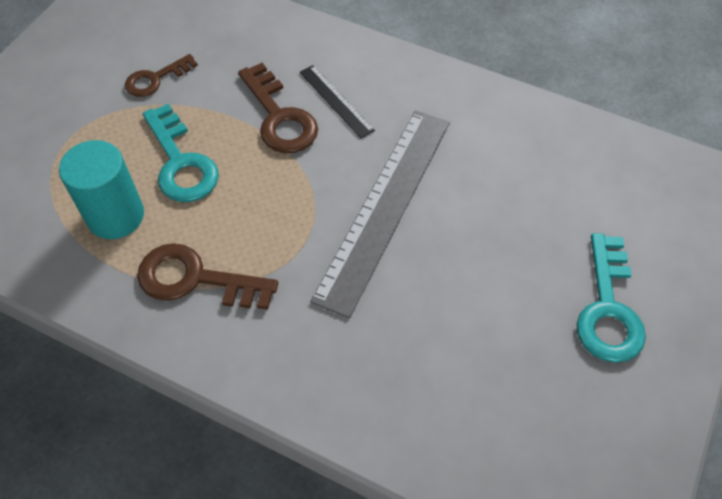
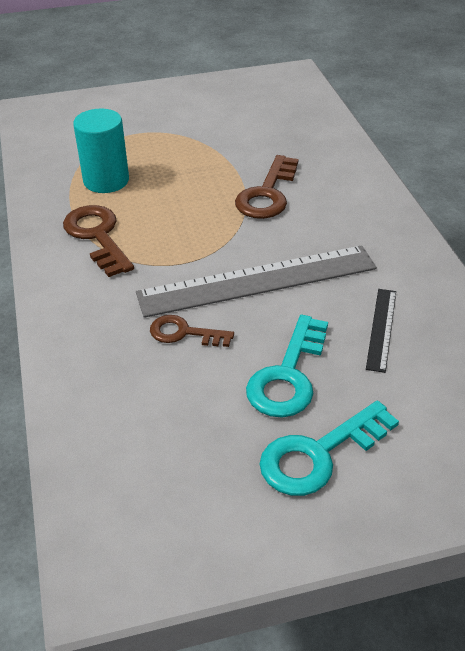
camera: 50 degrees right, 15 degrees down
brown key [125,54,198,97] -> brown key moved to [150,315,234,347]
turquoise key [143,104,219,202] -> turquoise key moved to [246,315,328,418]
black ruler [300,65,375,138] -> black ruler moved to [366,289,396,373]

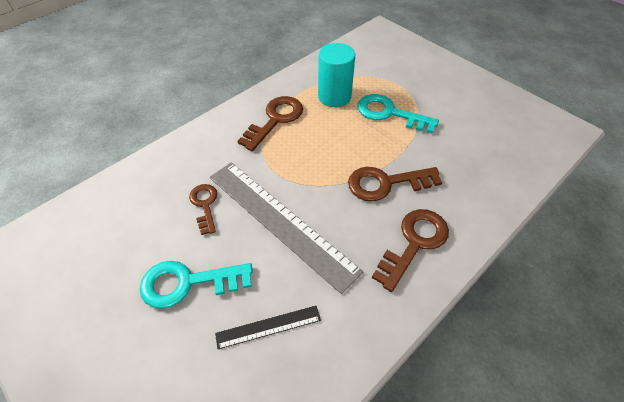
camera: 60 degrees right, 10 degrees up
turquoise key [260,401,399,496] -> turquoise key moved to [357,94,439,133]
none -> brown key [372,209,449,292]

